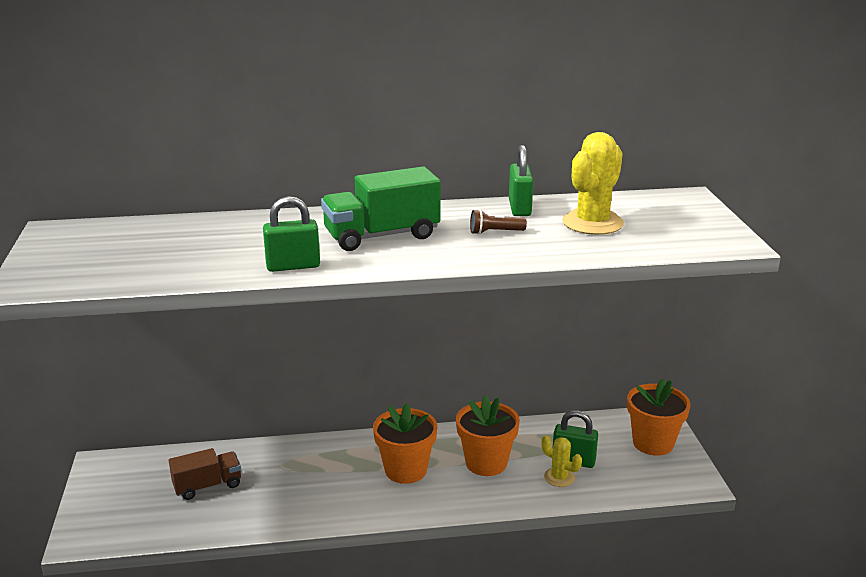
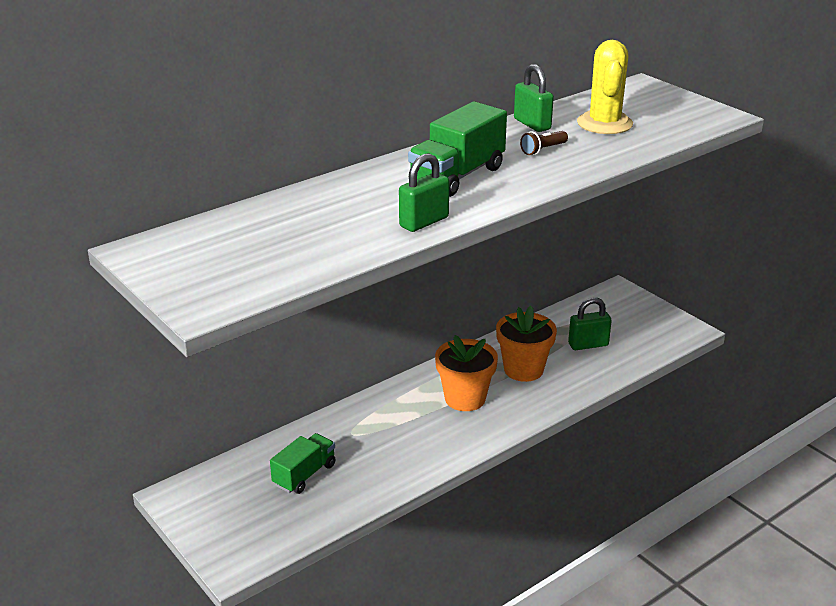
camera: 30 degrees left, 5 degrees up
brown truck [169,448,241,500] -> green truck [270,433,335,494]
yellow cactus [541,435,582,487] -> none
orange flower pot [627,379,691,456] -> none

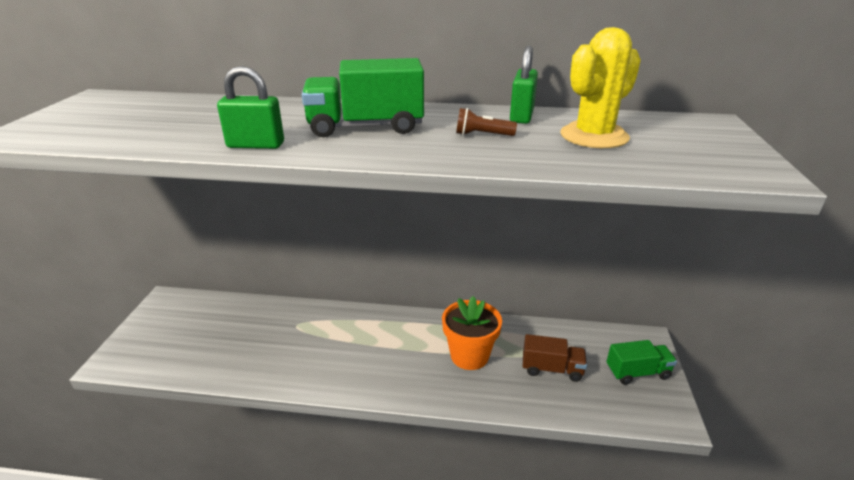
camera: 45 degrees right, 0 degrees up
green truck [270,433,335,494] -> green truck moved to [606,340,677,385]
orange flower pot [435,335,498,411] -> none
green padlock [568,298,612,350] -> brown truck [523,334,587,382]

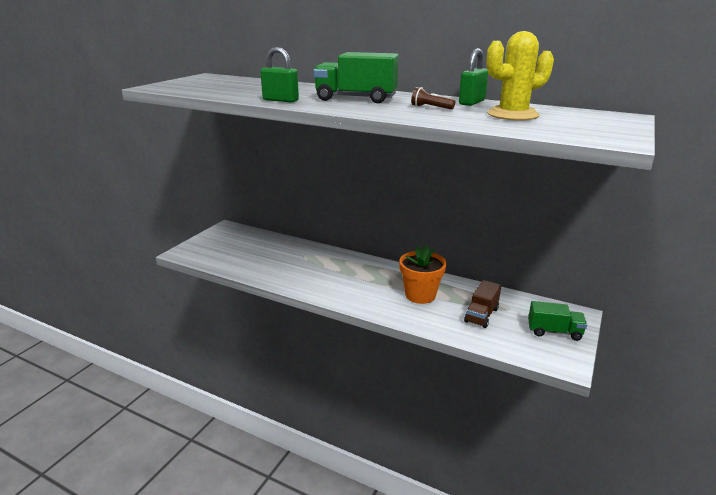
camera: 20 degrees right, 5 degrees down
brown truck [523,334,587,382] -> brown truck turned 90 degrees clockwise [464,280,501,328]

